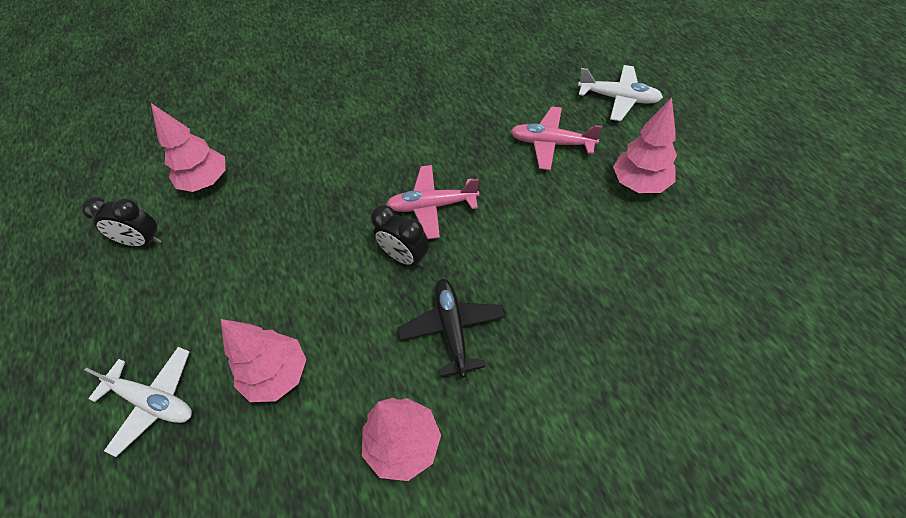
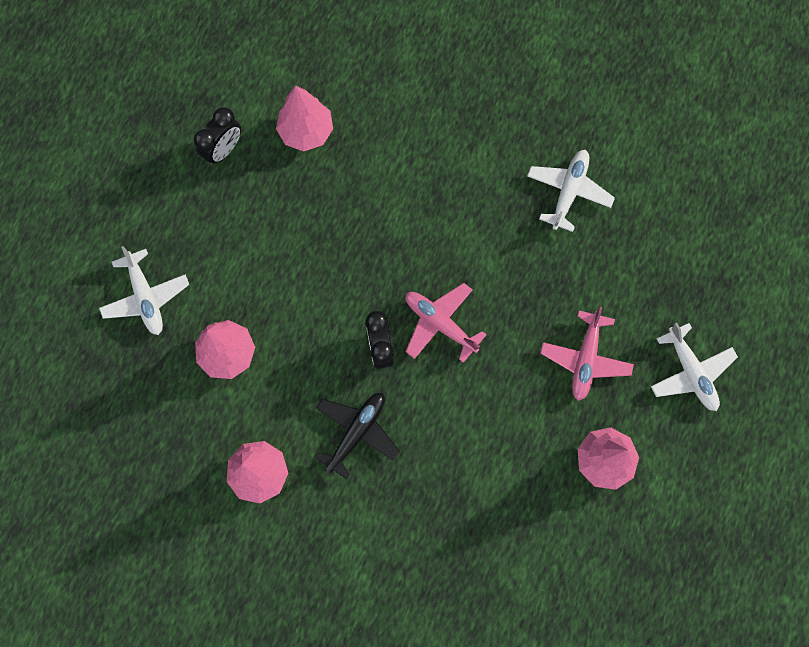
camera: 40 degrees right, 20 degrees up
black clock [82,197,162,247] -> black clock turned 105 degrees counterclockwise [194,107,241,165]
pink plane [511,107,602,170] -> pink plane turned 135 degrees counterclockwise [540,307,634,401]
none -> white plane [527,150,615,232]

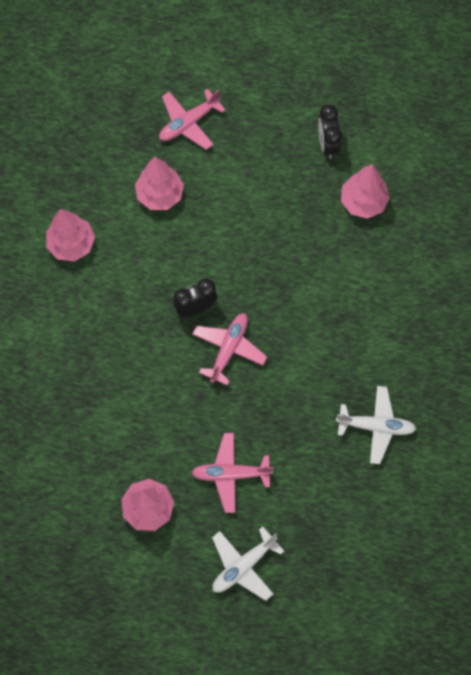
camera: 75 degrees right, 5 degrees down
white plane [99,246,189,335] -> pink plane [159,89,226,150]
black clock [194,107,241,165] -> black clock turned 60 degrees clockwise [318,105,342,159]
black plane [315,393,400,479] -> none

